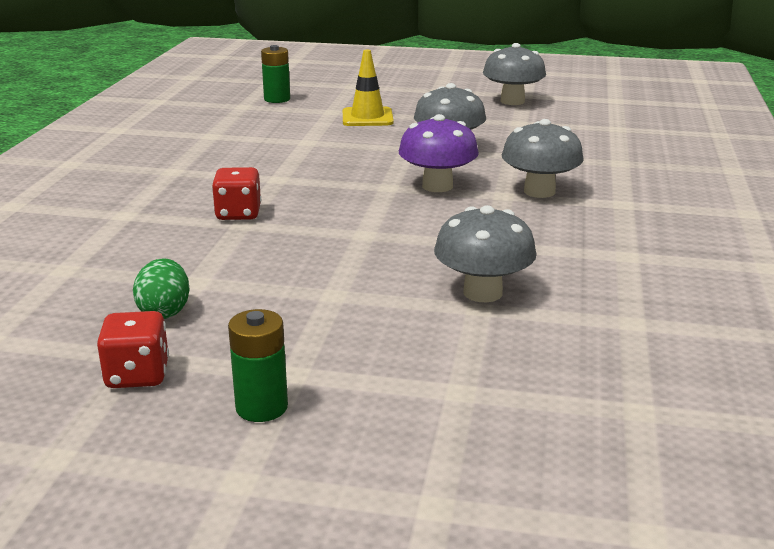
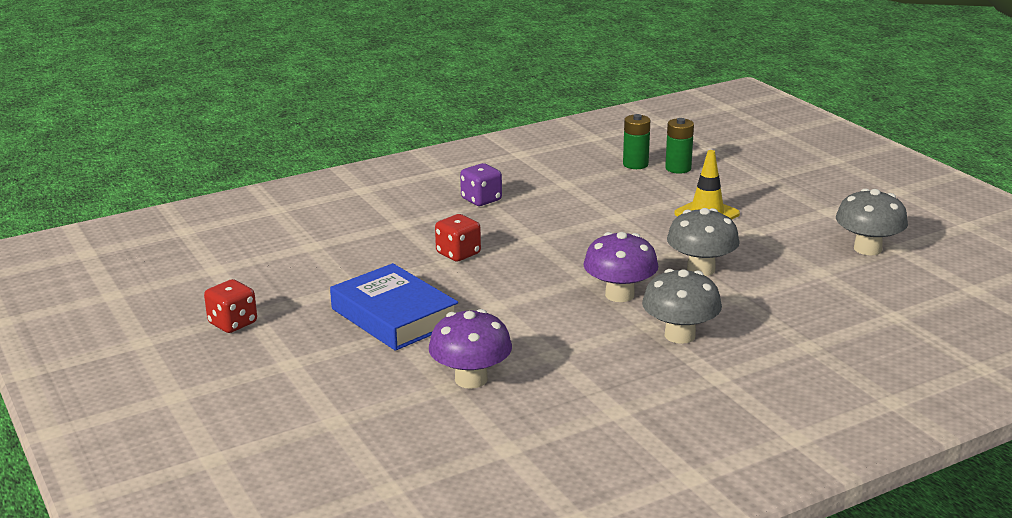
camera: 50 degrees right, 0 degrees up
green egg [133,258,190,319] -> none
green battery [228,309,288,422] -> green battery moved to [623,114,650,169]
grey mushroom [434,205,537,302] -> purple mushroom [429,309,512,389]
none -> blue book [330,263,458,351]
none -> purple dice [460,163,502,206]

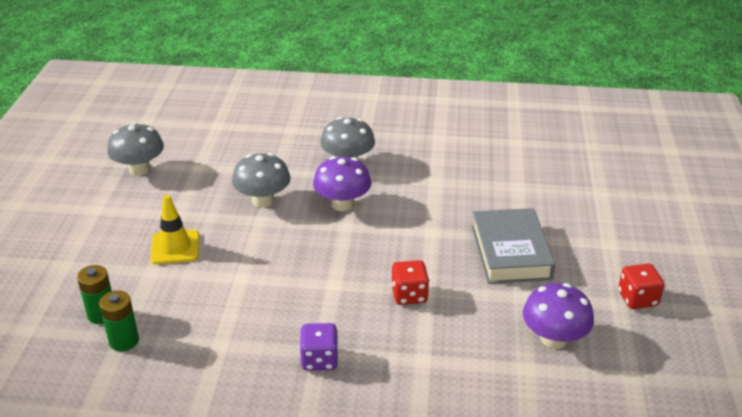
camera: 145 degrees left, 10 degrees up
blue book [330,263,458,351] -> grey book [472,208,555,284]
purple mushroom [429,309,512,389] -> purple mushroom moved to [523,283,594,349]

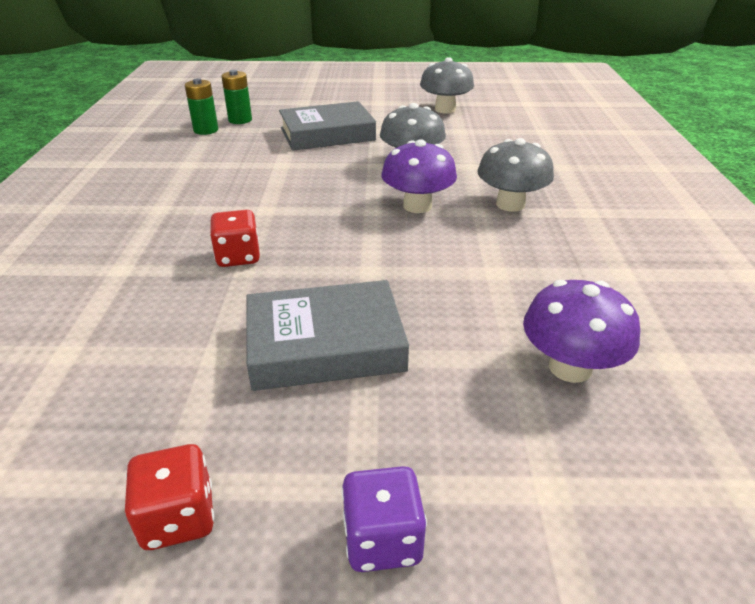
camera: 85 degrees right, 0 degrees up
yellow traffic cone [150,195,199,264] -> grey book [279,101,376,151]
purple dice [299,323,339,371] -> purple dice moved to [341,466,427,572]
purple mushroom [523,283,594,349] -> purple mushroom moved to [523,280,640,383]

